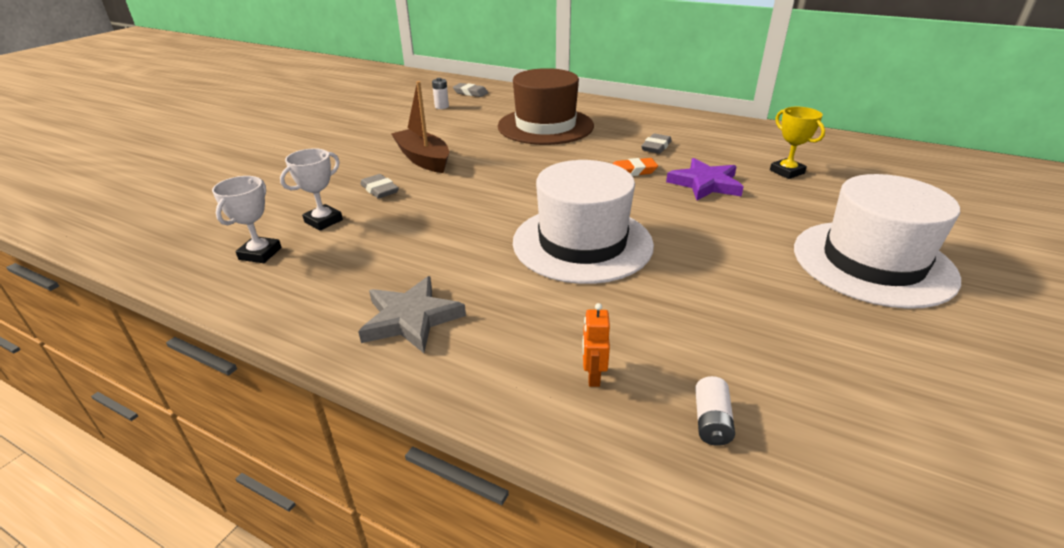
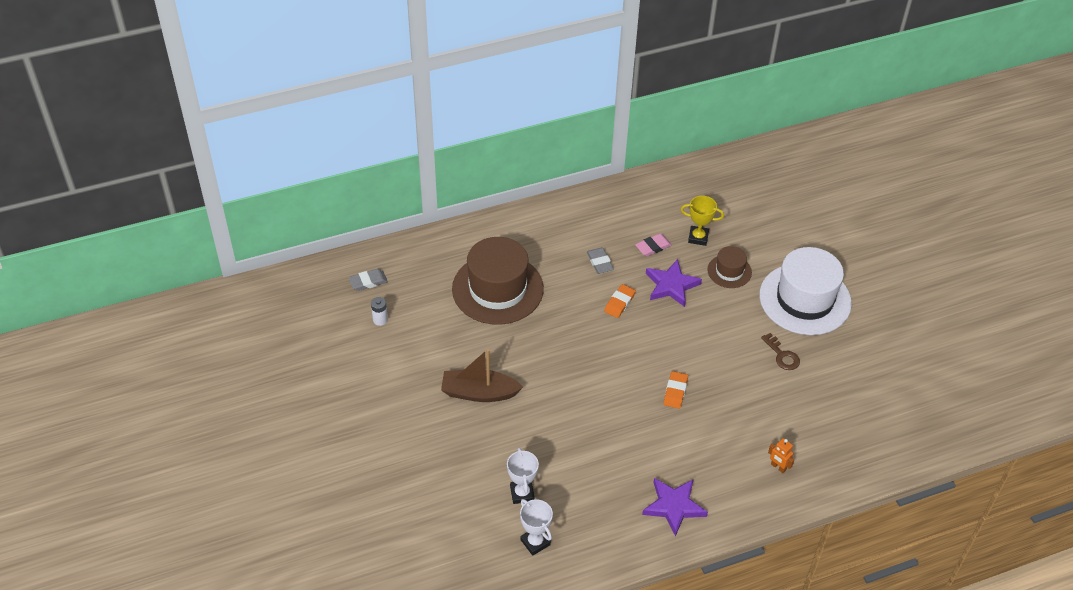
camera: 50 degrees left, 15 degrees up
grey star [358,276,466,353] -> purple star [642,478,708,537]
grey eraser [360,174,399,199] -> none
white hat [513,160,654,284] -> orange eraser [664,371,688,409]
white battery [695,376,735,446] -> none
none -> pink eraser [635,233,672,256]
none -> brown hat [707,246,752,288]
none -> brown key [761,333,800,370]

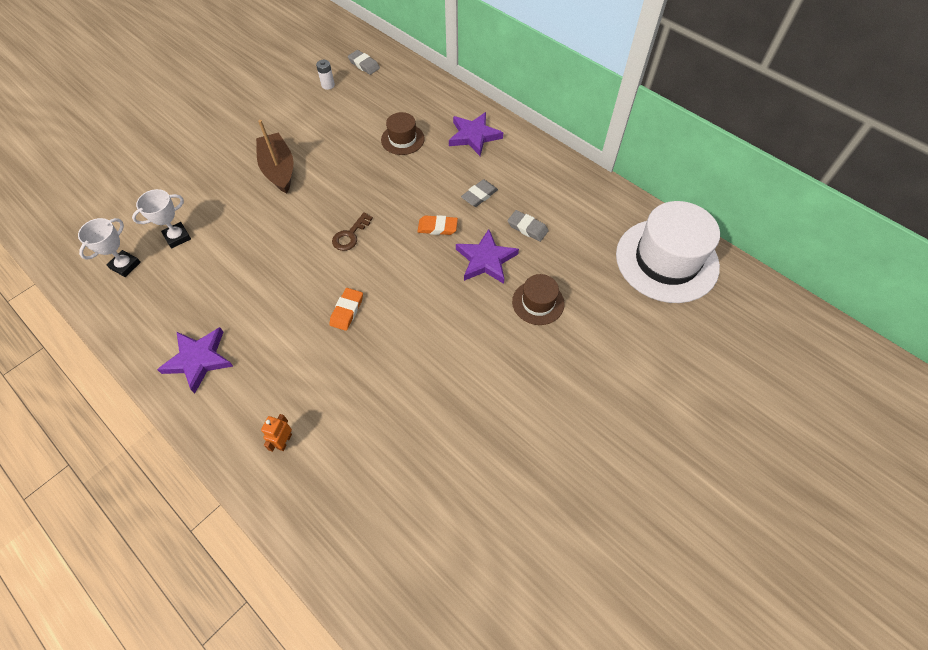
camera: 65 degrees right, 10 degrees up
brown hat [452,237,544,325] -> brown hat [381,112,425,155], size x0.49
pink eraser [635,233,672,256] -> grey eraser [507,210,549,242]
orange eraser [664,371,688,409] -> orange eraser turned 60 degrees counterclockwise [329,288,363,331]
yellow trophy [681,196,724,246] -> none
white hat [759,247,852,335] -> white hat moved to [616,201,720,303]
brown key [761,333,800,370] -> brown key moved to [332,213,373,251]
none -> purple star [449,112,503,156]

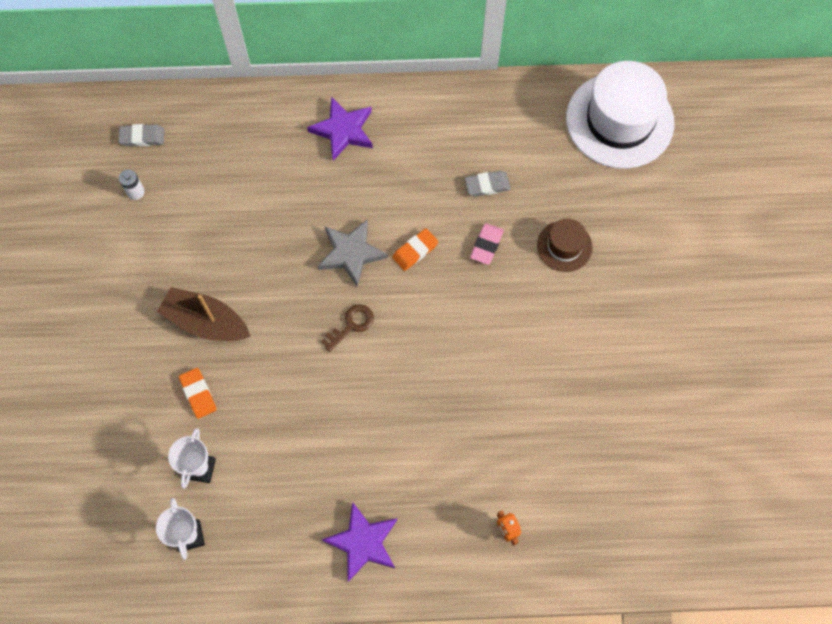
camera: 45 degrees left, 10 degrees up
orange eraser [329,288,363,331] -> orange eraser moved to [179,368,217,419]
brown key [332,213,373,251] -> brown key turned 120 degrees counterclockwise [321,304,374,352]
brown hat [381,112,425,155] -> none
purple star [456,229,519,284] -> pink eraser [470,223,504,265]
grey eraser [461,179,498,207] -> none
none -> grey star [318,219,388,288]

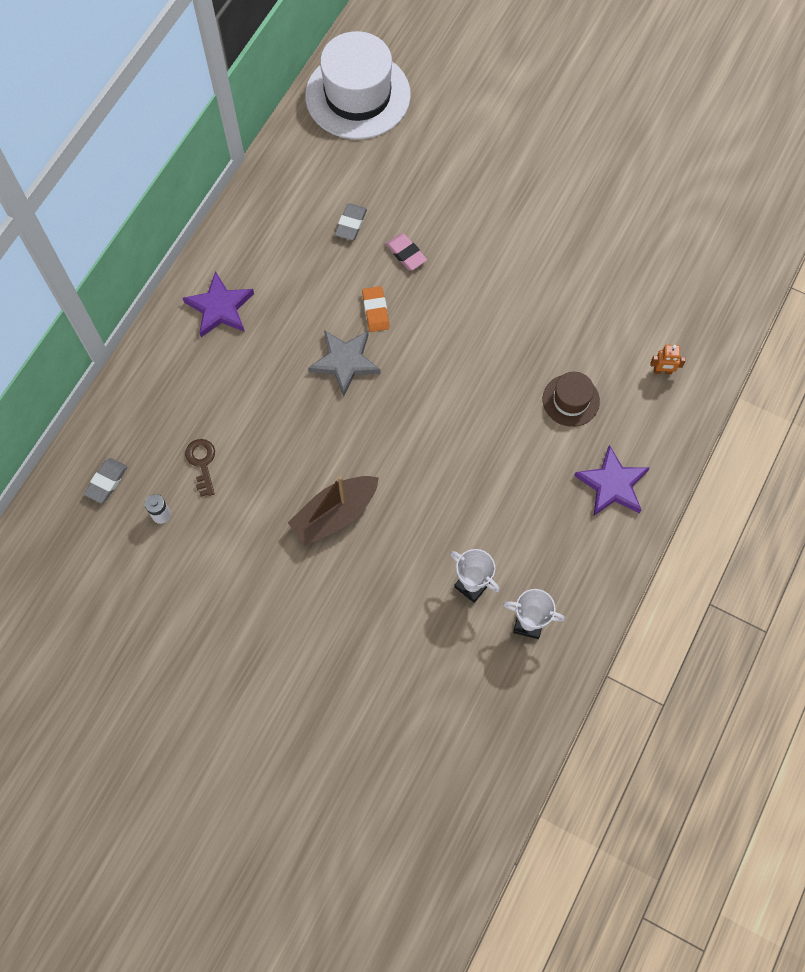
camera: 60 degrees left, 0 degrees up
orange eraser [179,368,217,419] -> none
brown key [321,304,374,352] -> brown key moved to [185,439,215,497]
brown hat [537,219,593,272] -> brown hat moved to [543,372,600,427]

